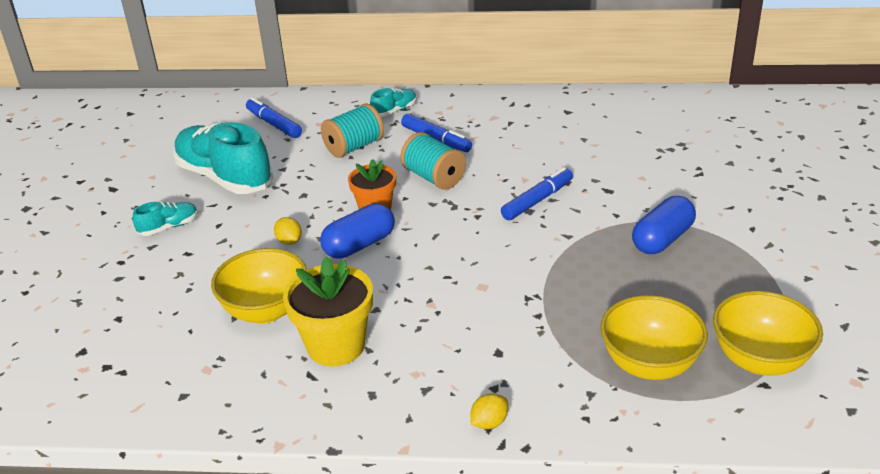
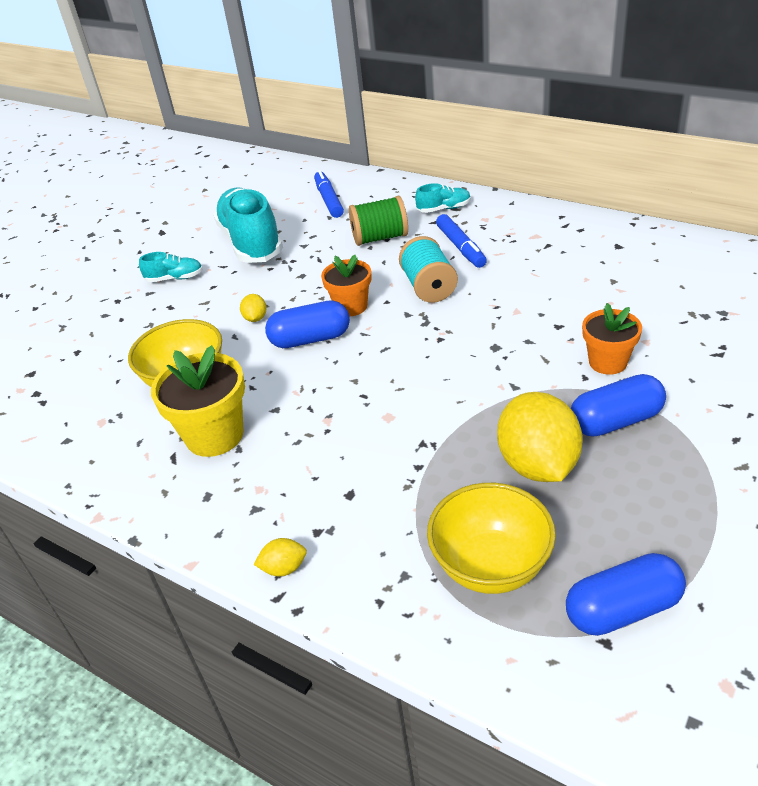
camera: 30 degrees right, 5 degrees up
turquoise spool [321,103,384,158] -> green spool [349,196,408,246]
blue marker [501,167,573,220] -> none
yellow bowl [713,291,823,375] -> blue capsule [566,553,686,636]
none -> yellow lemon [497,392,583,482]
none -> orange flower pot [582,303,642,375]

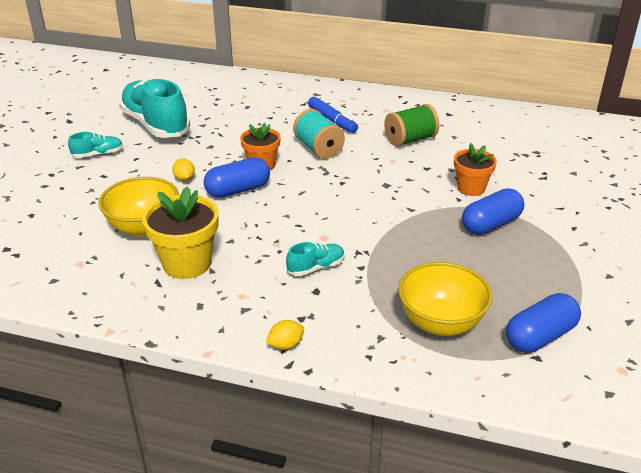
camera: 20 degrees left, 5 degrees down
blue marker [314,170,344,218] -> none
green spool [349,196,408,246] -> green spool moved to [384,104,439,147]
turquoise shoe [415,183,471,213] -> turquoise shoe moved to [286,242,345,276]
yellow lemon [497,392,583,482] -> none

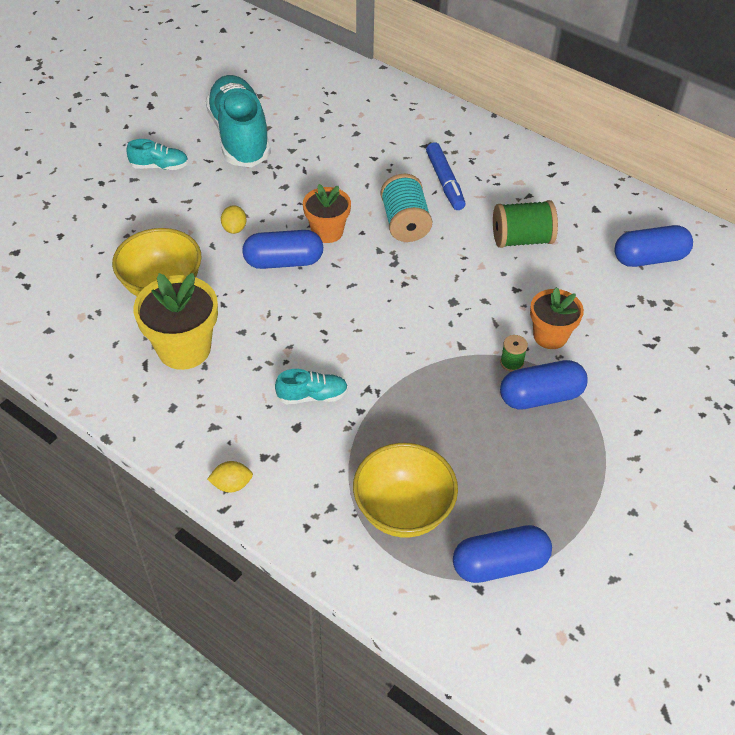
camera: 20 degrees right, 15 degrees up
none -> green spool [500,335,528,372]
none -> blue capsule [614,225,693,267]

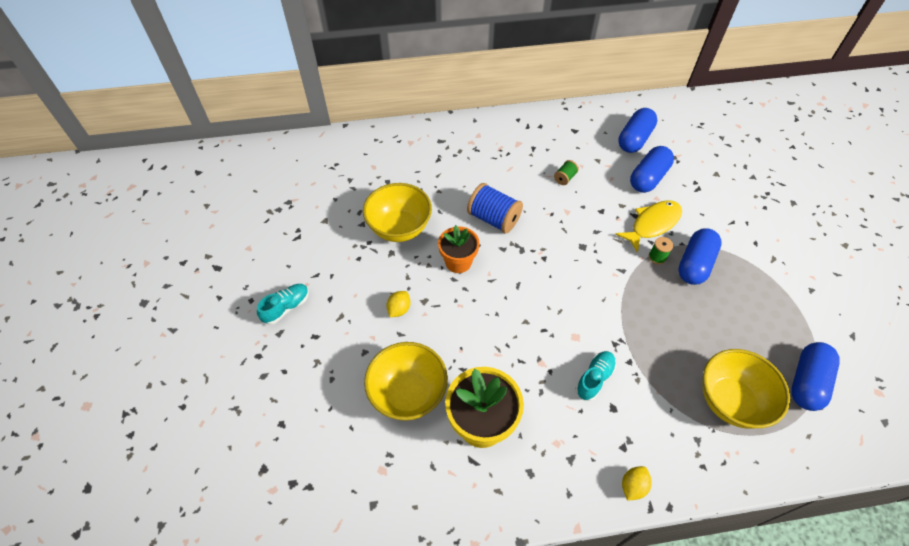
camera: 45 degrees left, 5 degrees up
turquoise shoe [205,75,271,167] -> none
yellow lemon [221,205,247,234] -> yellow lemon turned 75 degrees clockwise [386,291,411,317]
blue capsule [242,230,323,269] -> blue capsule moved to [630,146,674,193]
turquoise spool [381,174,432,242] -> blue spool [467,183,523,233]
blue marker [426,142,466,210] -> none
green spool [493,200,558,248] -> green spool [554,160,579,185], size x0.50
orange flower pot [530,287,584,349] -> yellow fish [615,200,682,253]
none -> yellow bowl [363,183,432,242]

